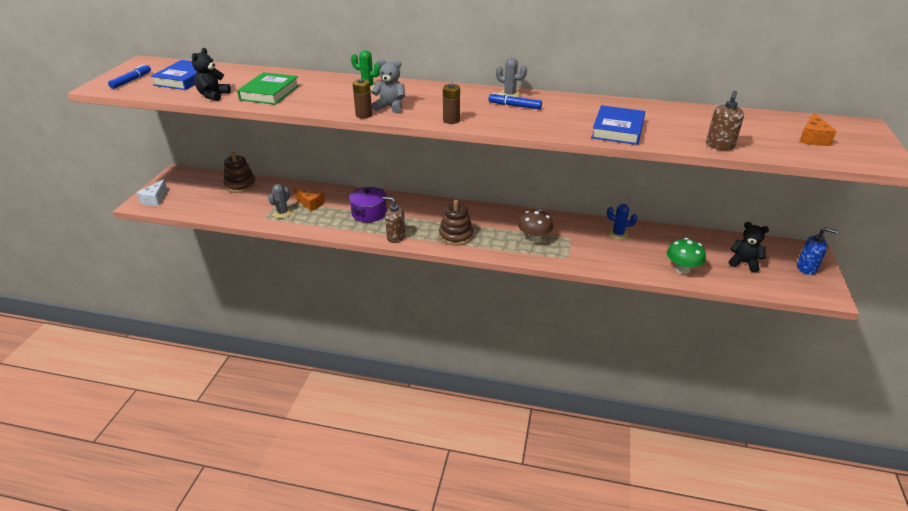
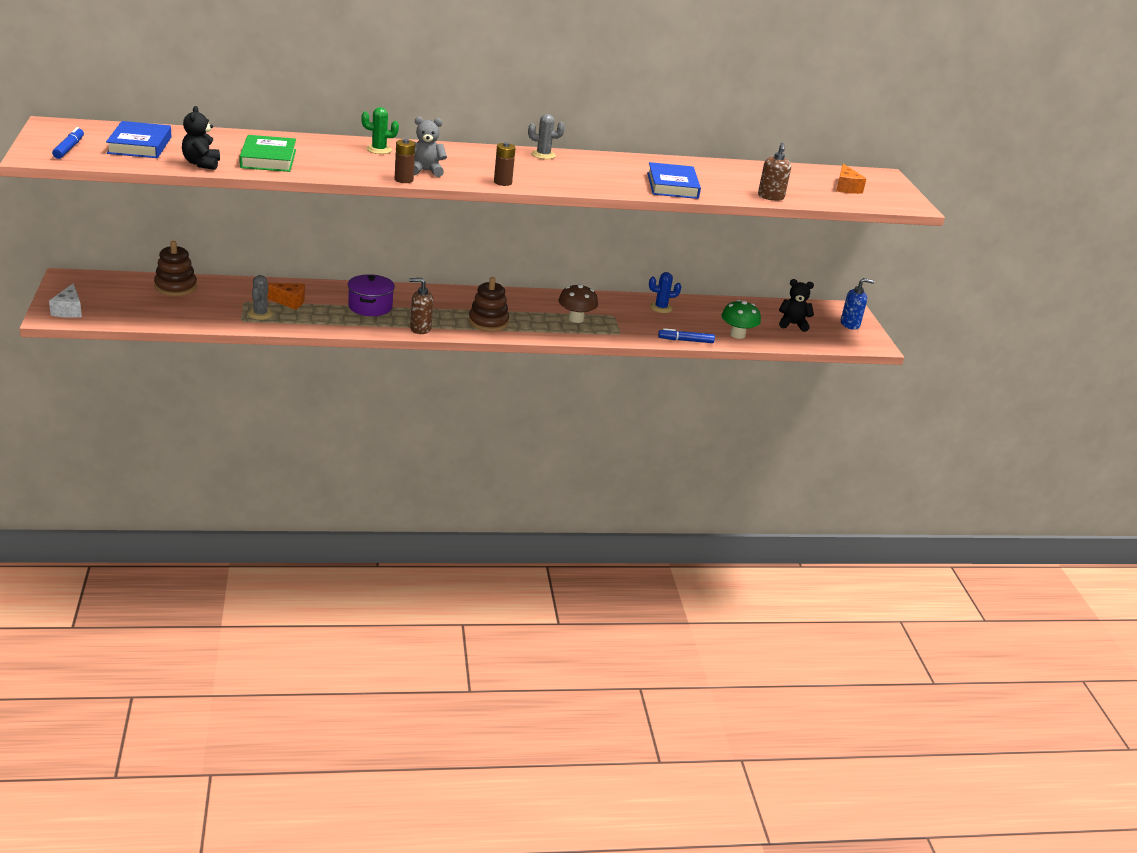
camera: 25 degrees left, 5 degrees down
blue marker [488,93,542,110] -> blue marker moved to [658,328,715,343]

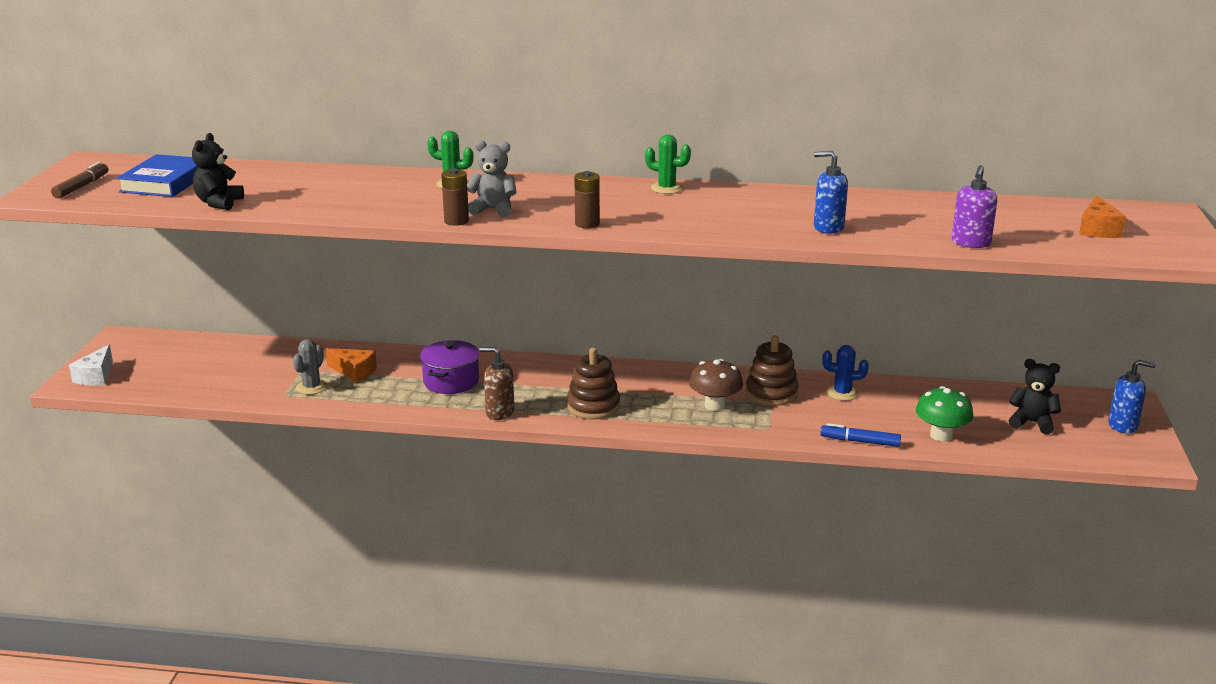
camera: 20 degrees right, 5 degrees down
blue marker [52,127,84,159] -> brown marker [51,162,108,198]
brown stacking toy [154,241,197,296] -> brown stacking toy moved to [745,335,799,406]
green book [239,135,296,172] -> none
grey cactus [528,114,565,159] -> green cactus [645,135,691,194]
blue book [647,162,701,199] -> blue soap dispenser [814,151,848,234]
brown soap dispenser [758,143,791,201] -> purple soap dispenser [952,165,997,248]

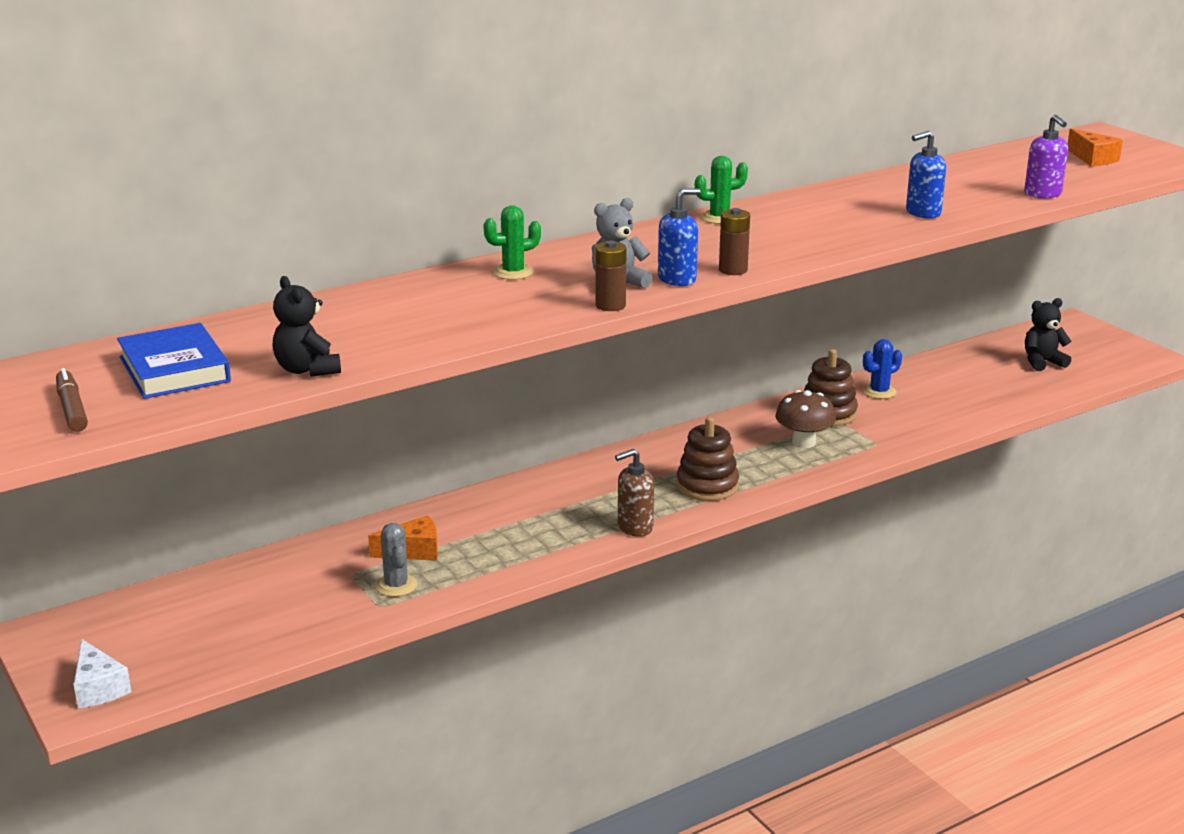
camera: 40 degrees left, 0 degrees up
purple pot [420,340,480,394] -> none
blue marker [820,423,901,447] -> none
green mushroom [916,386,973,442] -> none
blue soap dispenser [1108,360,1156,434] -> blue soap dispenser moved to [658,188,701,286]

